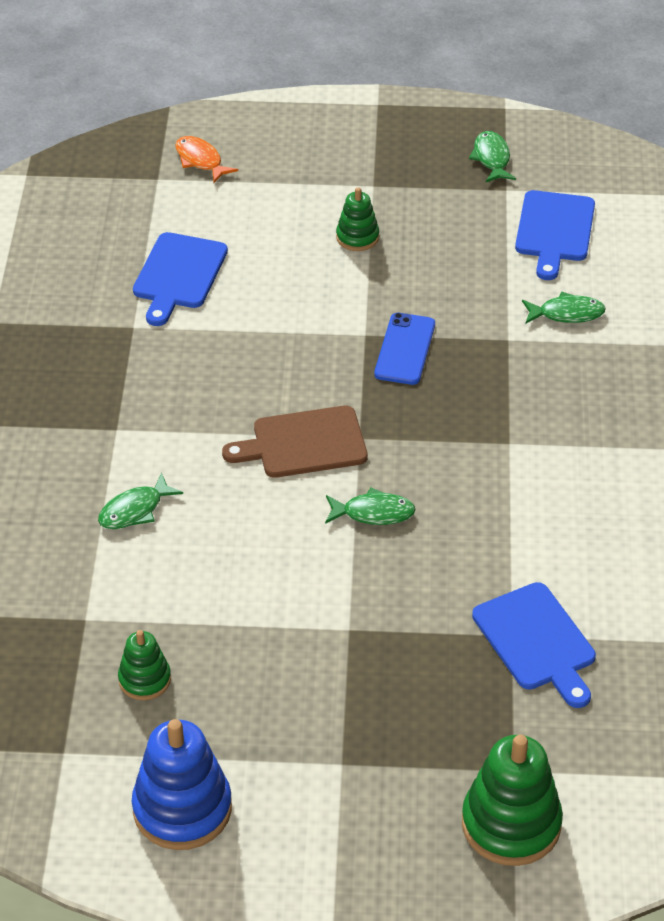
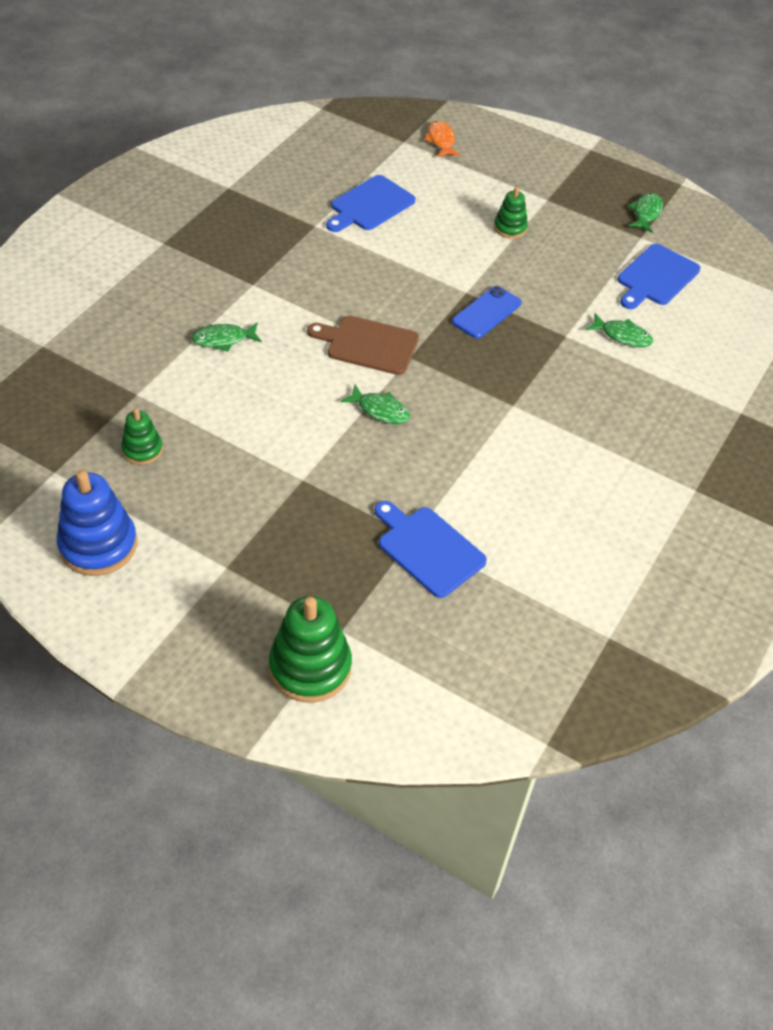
camera: 25 degrees right, 5 degrees up
blue cutting board [472,582,596,708] -> blue cutting board turned 135 degrees clockwise [375,501,487,598]

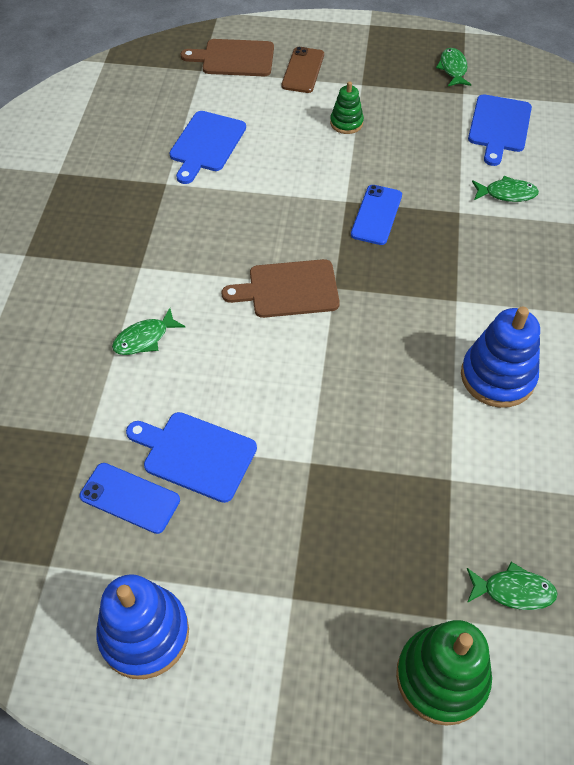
camera: 20 degrees left, 5 degrees up
green stacking toy [121,408,163,465] -> blue phone [80,463,180,534]
green fish [340,385,410,424] -> green fish moved to [467,562,558,610]
blue cutting board [375,501,487,598] -> blue cutting board moved to [126,412,257,503]
orange fish [424,120,460,157] -> brown cutting board [181,39,274,76]
none -> brown phone [281,47,324,93]
none -> blue stacking toy [461,307,540,408]

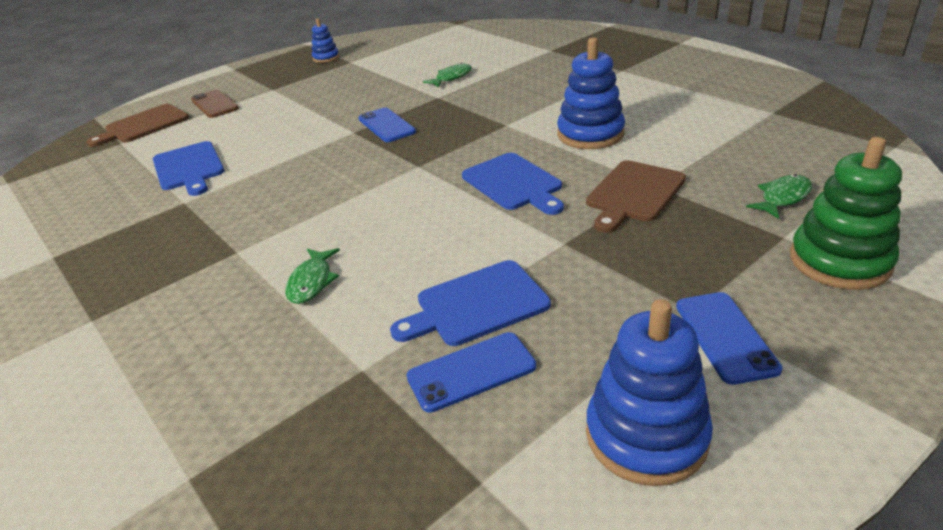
camera: 45 degrees left, 20 degrees down
brown cutting board [222,259,340,318] -> brown cutting board moved to [586,160,686,233]
green stacking toy [330,81,364,134] -> none
green fish [436,48,471,86] -> blue stacking toy [312,18,339,63]
blue cutting board [468,94,532,166] -> blue cutting board moved to [462,153,564,215]
none -> blue phone [676,292,782,385]

